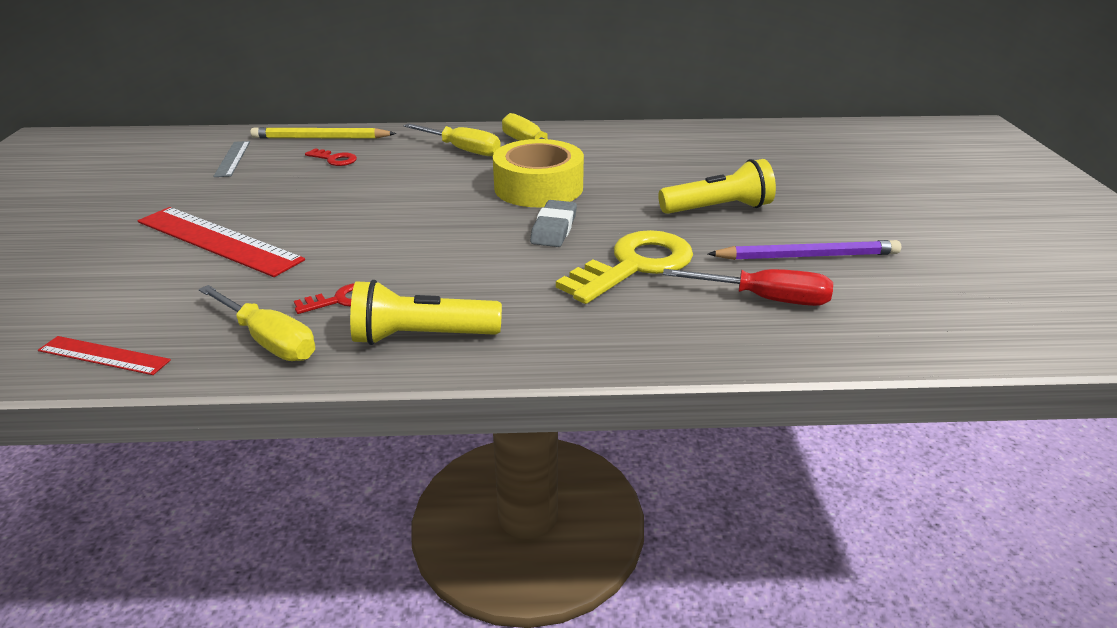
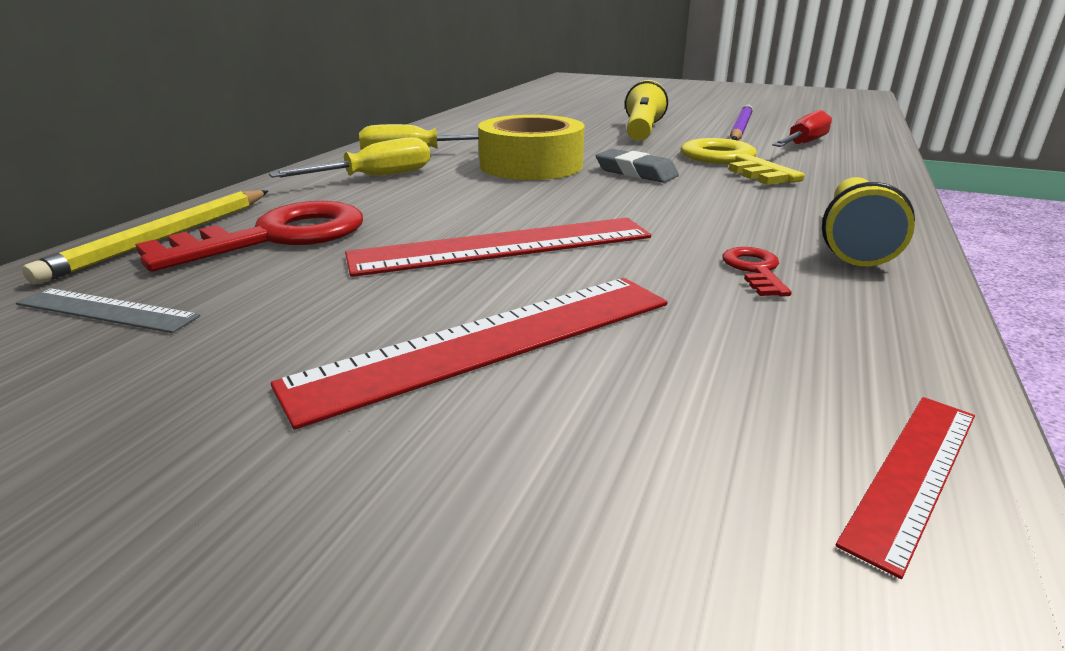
camera: 65 degrees left, 5 degrees down
yellow screwdriver [199,285,315,361] -> none
red key [305,148,357,166] -> red key [135,201,363,272], size x2.15
none -> red ruler [345,218,651,277]

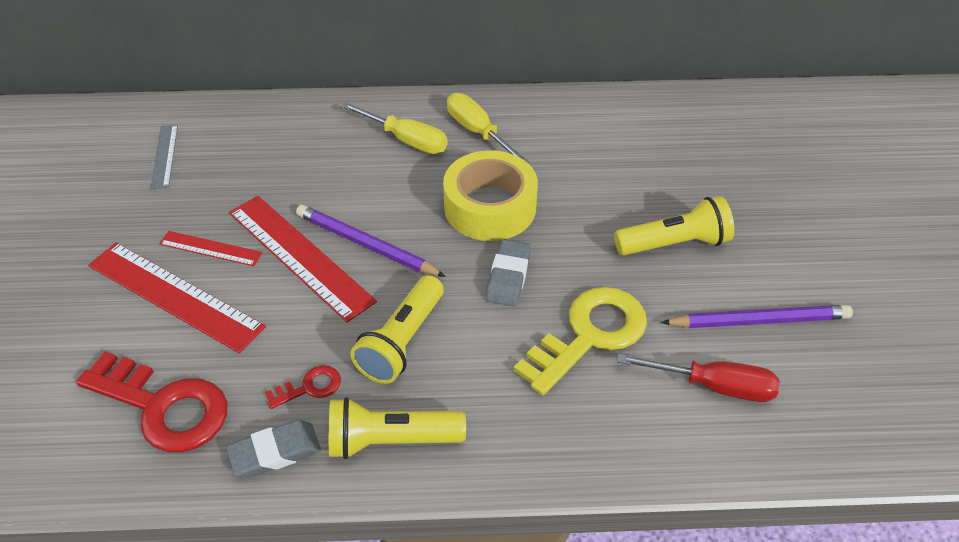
camera: 65 degrees right, 20 degrees up
yellow pencil [22,190,268,285] -> none
red key [135,201,363,272] -> red key moved to [76,351,228,452]
red ruler [836,397,975,579] -> red ruler moved to [159,231,262,266]
none -> grey eraser [226,420,321,478]
none -> purple pencil [296,205,446,277]
none -> yellow flashlight [351,275,444,384]

